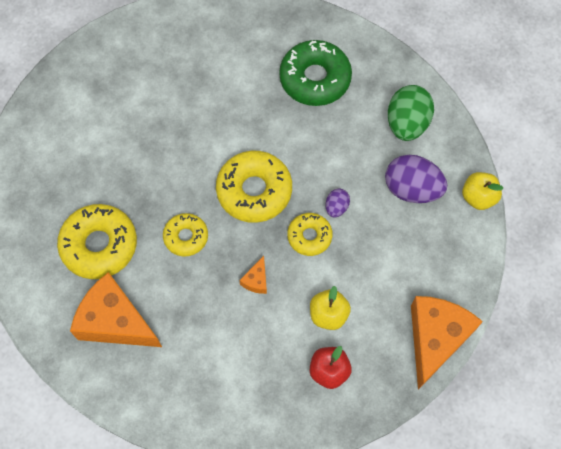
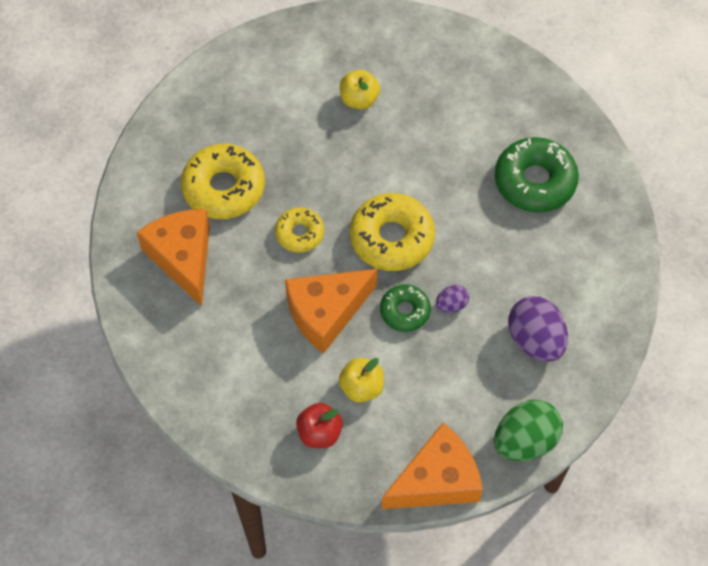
camera: 40 degrees right, 5 degrees down
orange cheese [239,256,267,294] -> orange cheese [285,269,377,354], size x2.35
yellow donut [287,213,333,256] -> green donut [380,284,431,332]
green egg [388,85,434,141] -> green egg moved to [494,400,563,461]
yellow apple [462,172,503,210] -> yellow apple moved to [340,70,380,109]

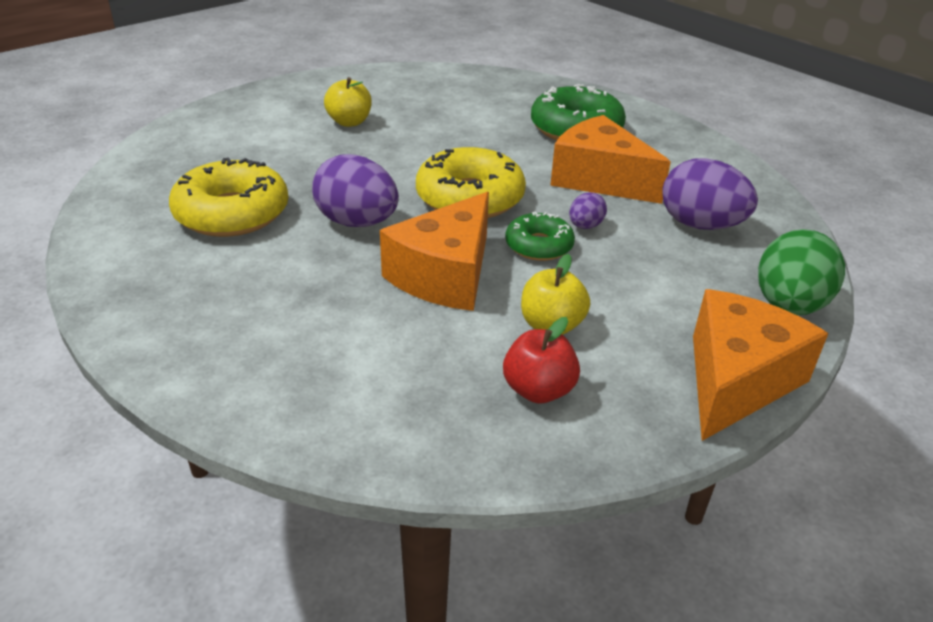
camera: 30 degrees left, 25 degrees down
orange cheese [137,209,210,307] -> orange cheese moved to [550,115,671,204]
yellow donut [275,207,324,253] -> purple egg [312,154,399,227]

